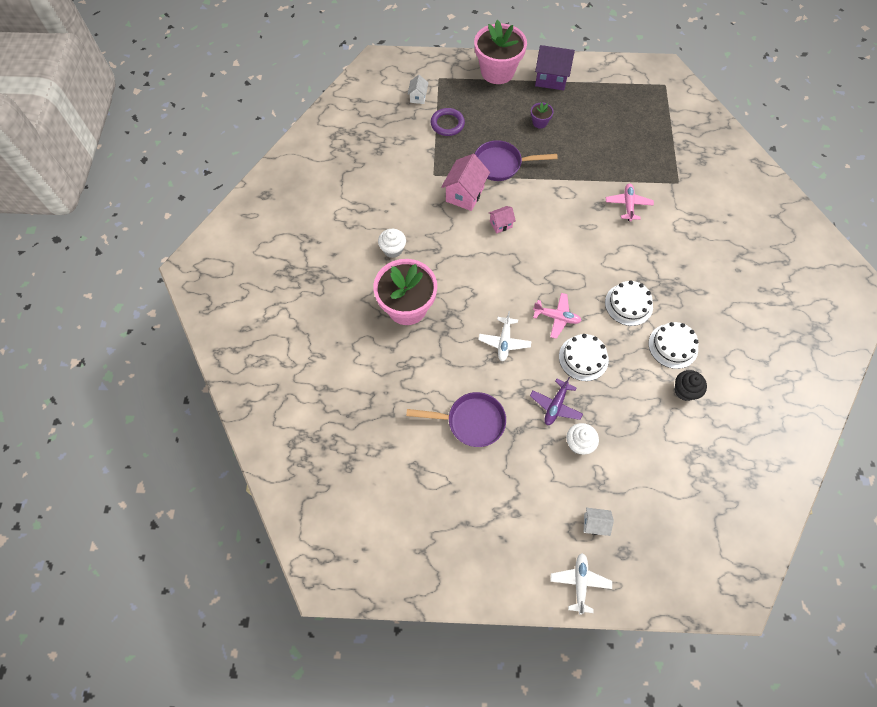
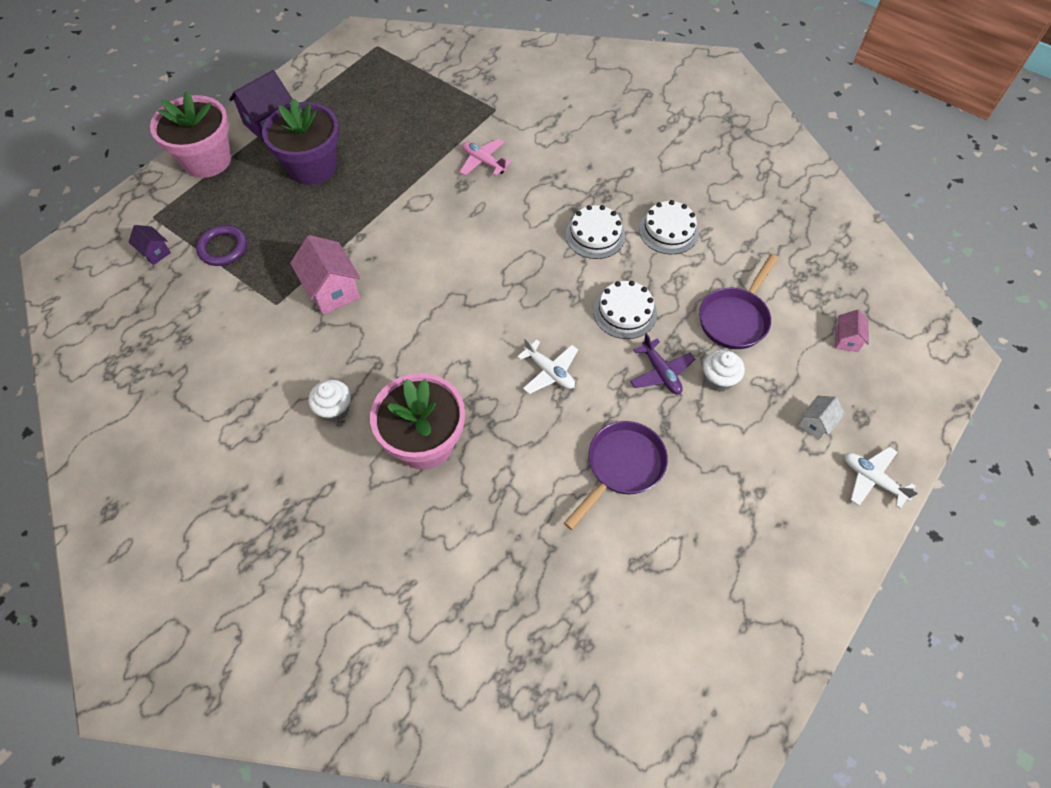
camera: 55 degrees left, 5 degrees down
white house [408,75,428,104] -> purple house [129,225,171,265]
purple pan [475,140,558,181] -> purple pan moved to [699,254,779,349]
pink house [489,206,516,234] -> pink house moved to [835,310,869,352]
purple flower pot [531,102,554,129] -> purple flower pot [262,99,339,185], size x2.35
pink plane [533,293,582,339] -> none
black cupcake [675,370,707,401] -> none

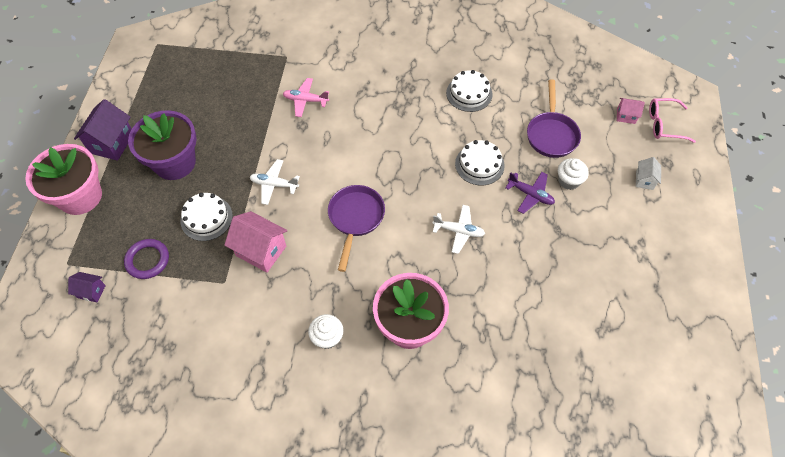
camera: 30 degrees left, 0 degrees up
purple pan [564,421,668,530] -> purple pan moved to [328,185,385,272]
white cake [566,205,625,259] -> white cake moved to [180,193,233,241]
pink house [835,310,869,352] -> pink house turned 60 degrees counterclockwise [617,98,645,124]
white plane [845,447,919,508] -> white plane moved to [250,159,300,205]
none -> pink glasses [649,98,696,143]

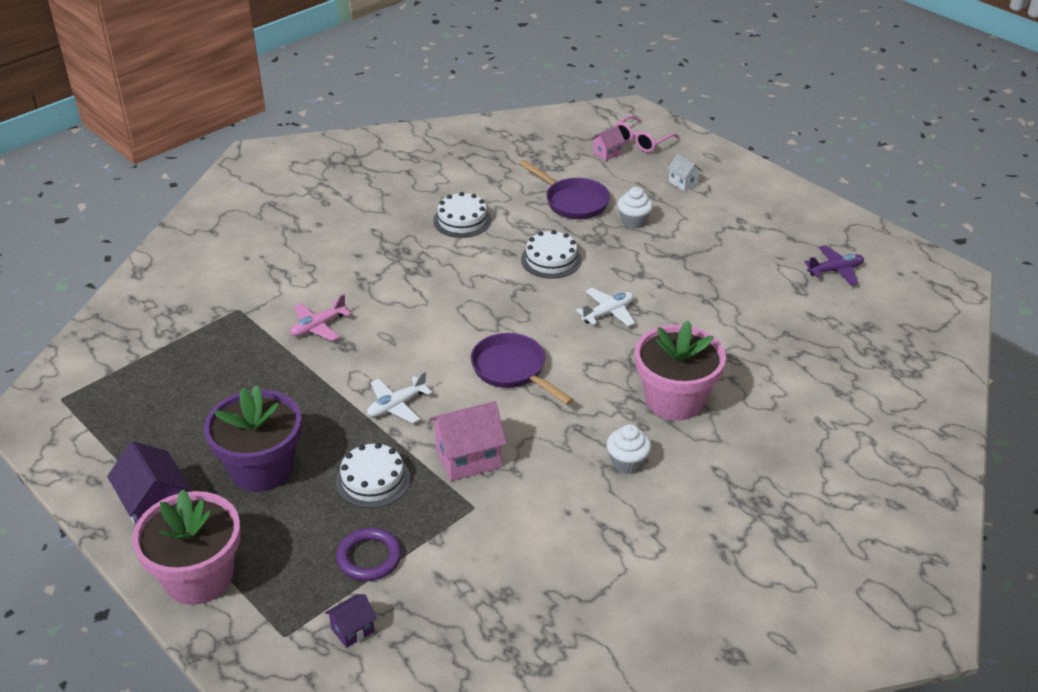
camera: 50 degrees left, 20 degrees down
purple plane [505,172,555,214] -> purple plane moved to [804,245,864,286]

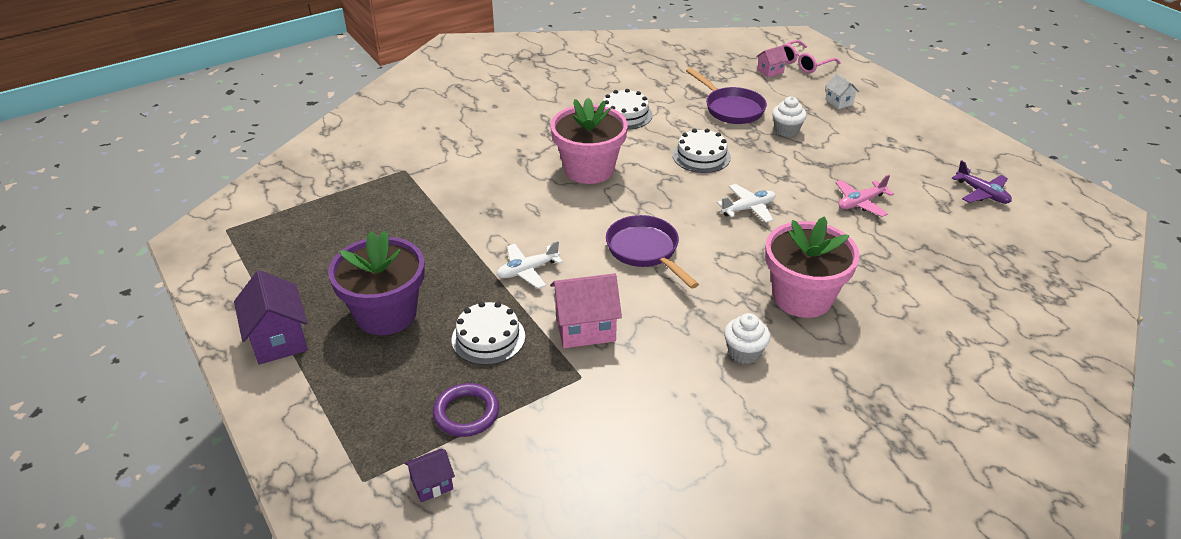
camera: 10 degrees right, 0 degrees up
pink flower pot [132,489,241,605] -> pink flower pot moved to [550,98,628,184]
pink plane [290,294,351,341] -> pink plane moved to [836,175,894,217]
purple plane [804,245,864,286] -> purple plane turned 60 degrees clockwise [952,160,1012,204]

